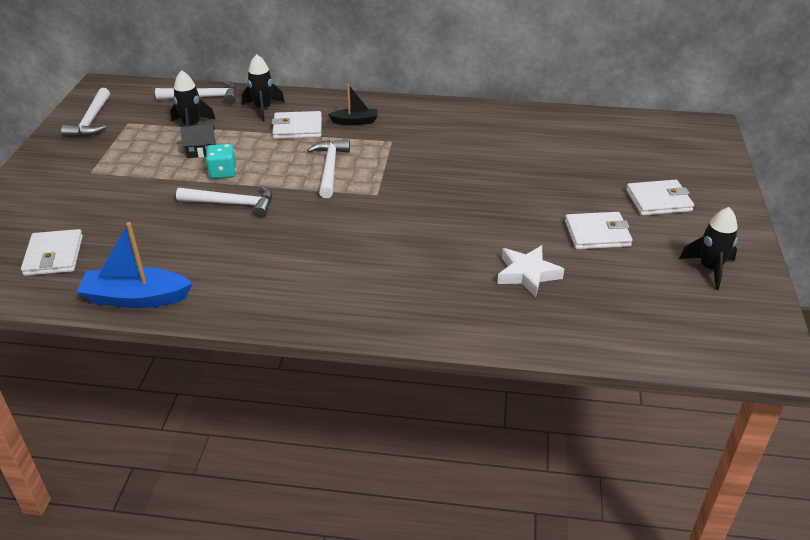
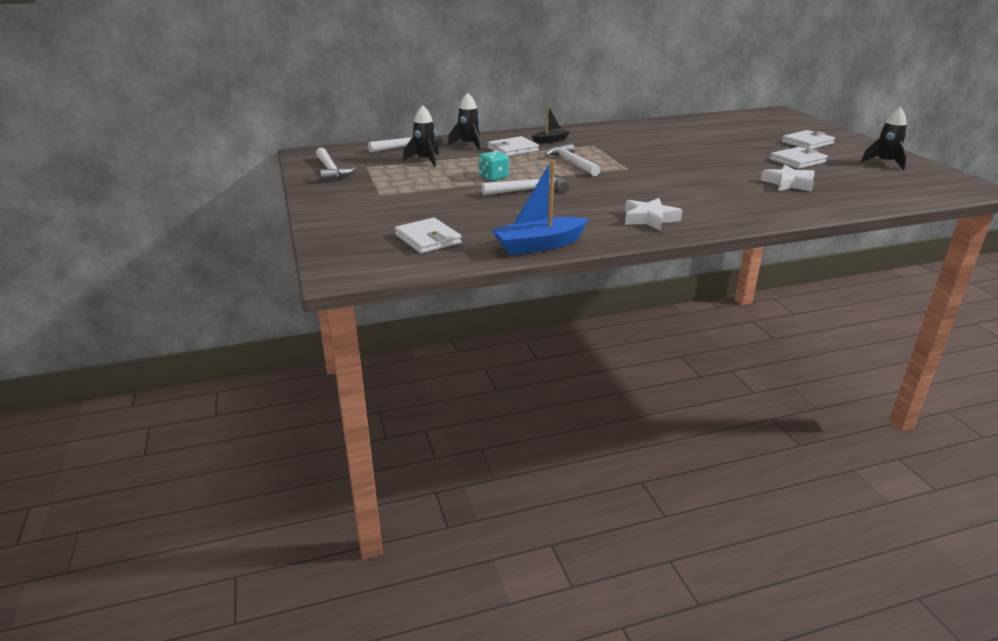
camera: 25 degrees left, 10 degrees down
black house [181,124,216,158] -> none
none -> white star [625,198,682,231]

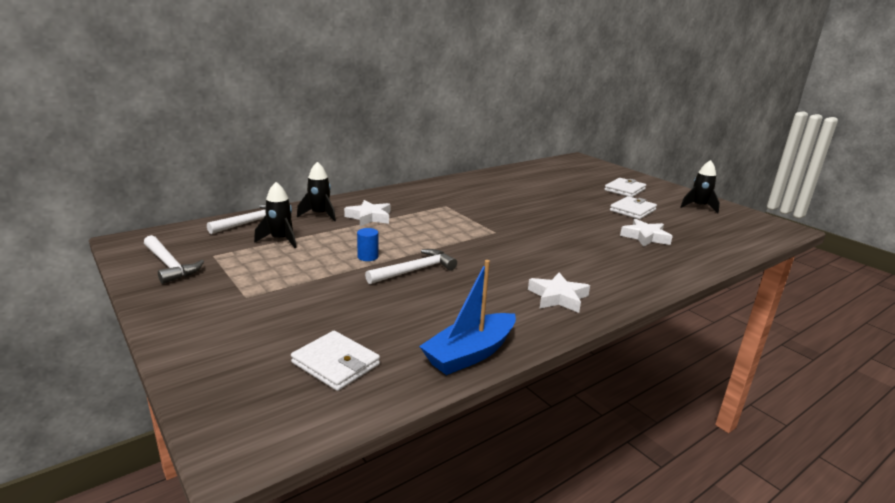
camera: 20 degrees left, 5 degrees down
turquoise dice [479,151,509,181] -> blue cylinder [357,228,378,261]
white wallet [488,136,539,156] -> white star [344,200,390,226]
black boat [532,106,570,144] -> none
white hammer [545,143,601,176] -> none

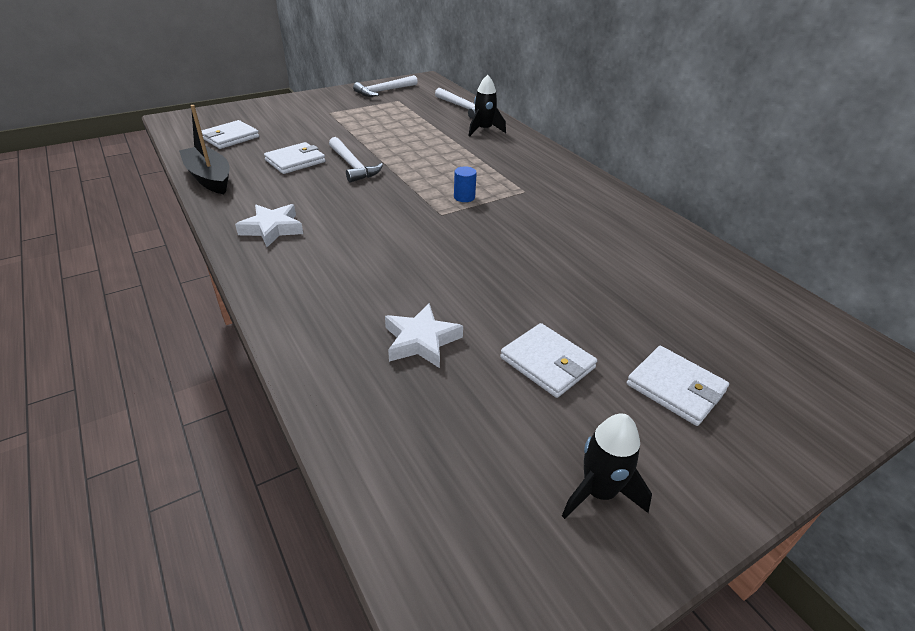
camera: 95 degrees right, 15 degrees up
black rocket [254,182,297,248] -> none
white star [344,200,390,226] -> none
blue cylinder [357,228,378,261] -> blue cylinder moved to [454,166,477,202]
blue boat [419,260,516,375] -> black boat [179,105,229,194]
none -> white wallet [264,142,326,174]

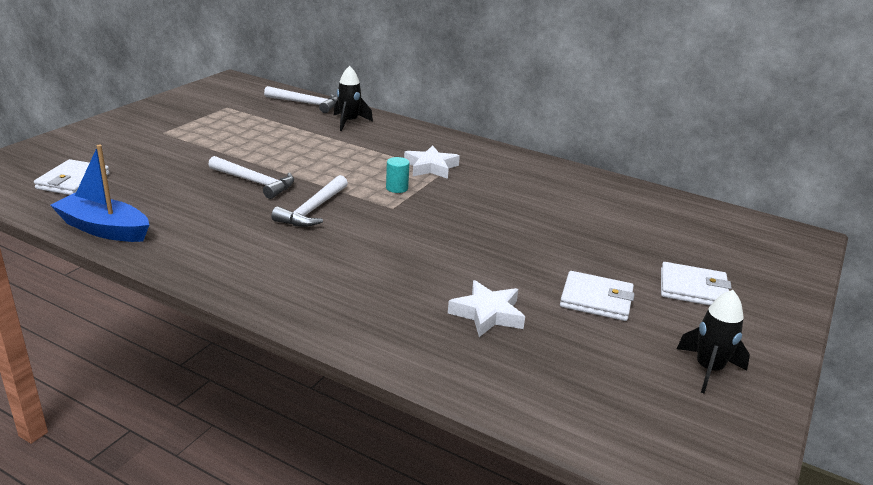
camera: 30 degrees left, 10 degrees down
black boat [179,105,229,194] -> blue boat [50,145,149,242]
white star [235,204,303,247] -> white star moved to [404,145,460,179]
white wallet [264,142,326,174] -> none
white hammer [353,75,418,97] -> white hammer moved to [271,175,348,227]
blue cylinder [454,166,477,202] -> turquoise cylinder [386,157,409,193]

